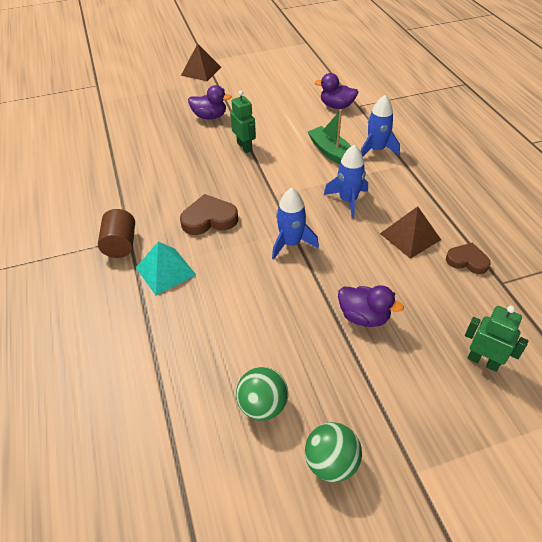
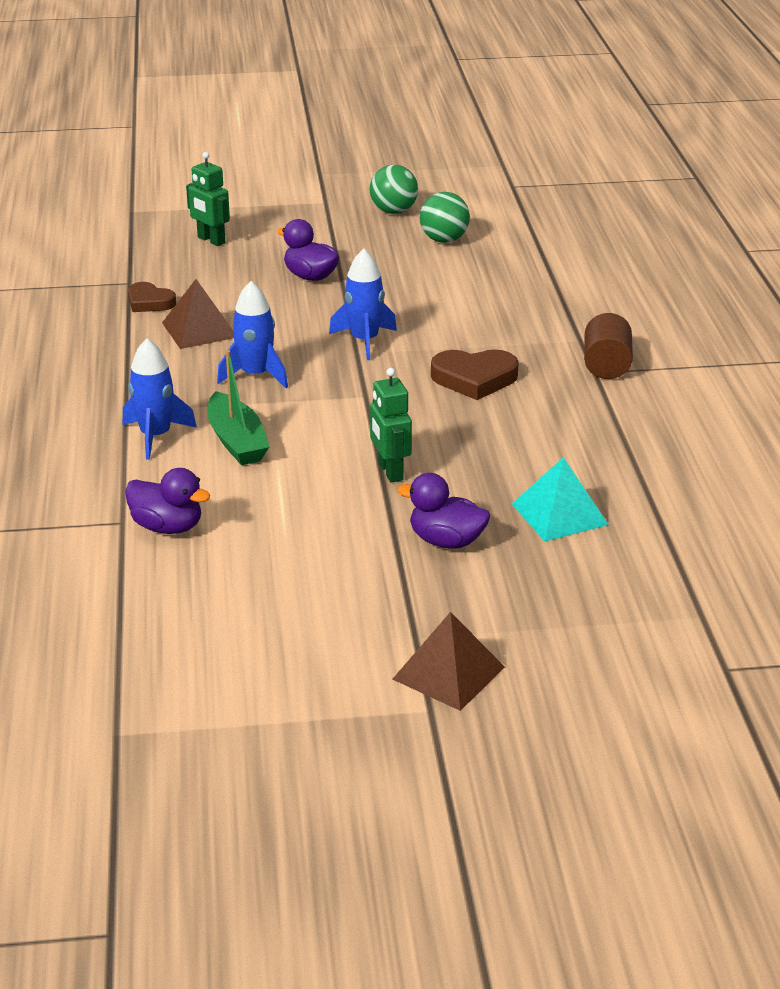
camera: 170 degrees left, 15 degrees down
turquoise pyramid [136,242,196,295] -> turquoise pyramid moved to [512,457,608,541]

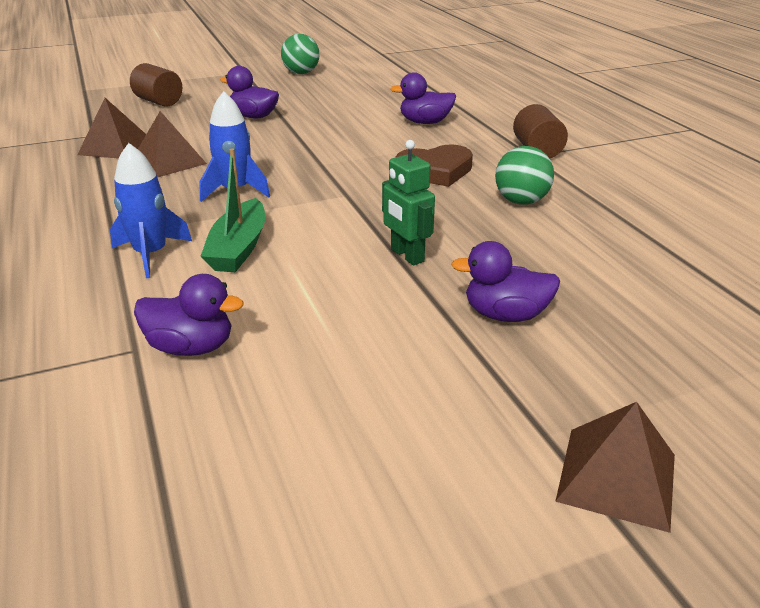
camera: 15 degrees left, 0 degrees up
brown heart [128,282,176,312] -> brown pyramid [77,98,146,159]
green robot [186,152,230,246] -> brown cylinder [130,63,182,107]
green boat [208,350,269,465] -> green boat turned 45 degrees clockwise [201,149,265,272]
blue rocket [329,249,397,360] -> none
green ball [420,192,470,243] -> green ball moved to [495,146,554,205]
turquoise pyramid [512,457,608,541] -> none
none -> purple duck [391,72,456,124]

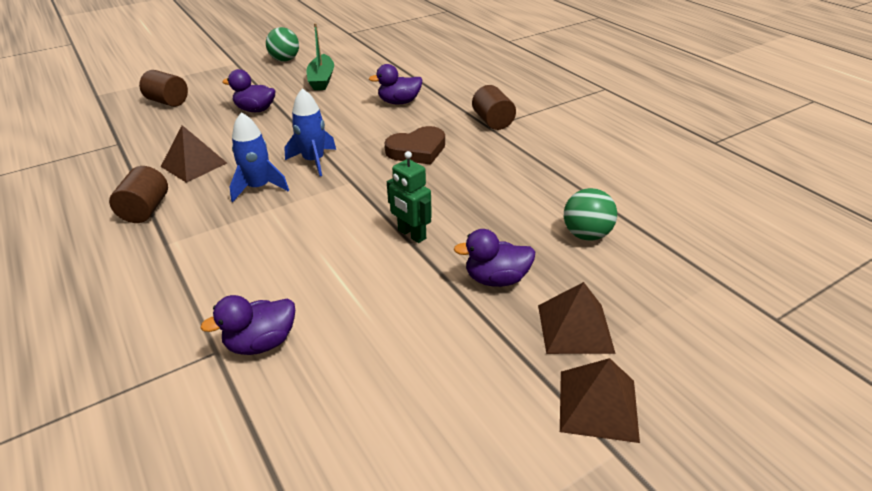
camera: 10 degrees left, 5 degrees up
brown pyramid [77,98,146,159] -> brown pyramid moved to [538,282,616,354]
blue rocket [110,143,192,278] -> blue rocket moved to [284,88,336,176]
purple duck [134,274,244,356] -> purple duck turned 150 degrees clockwise [200,295,295,355]
green boat [201,149,265,272] -> green boat moved to [306,23,334,90]
green ball [495,146,554,205] -> green ball moved to [564,188,617,241]
none -> brown cylinder [109,166,168,223]

